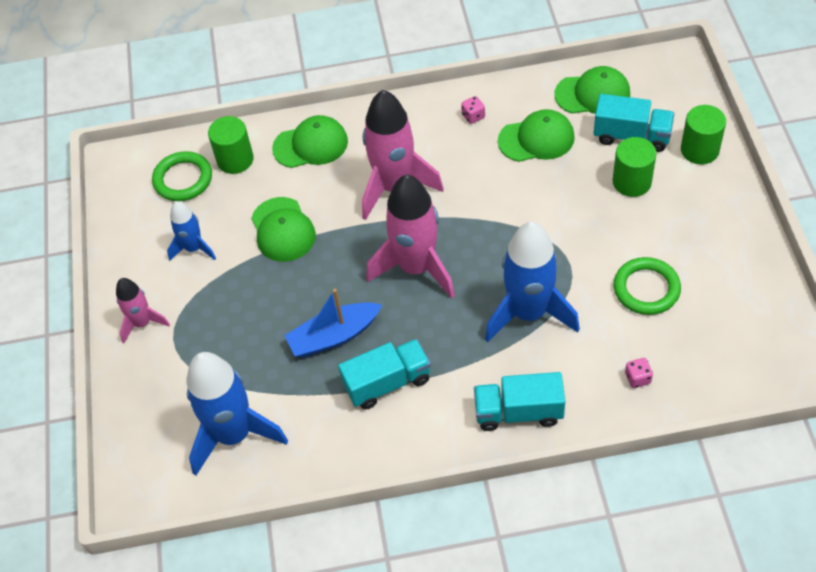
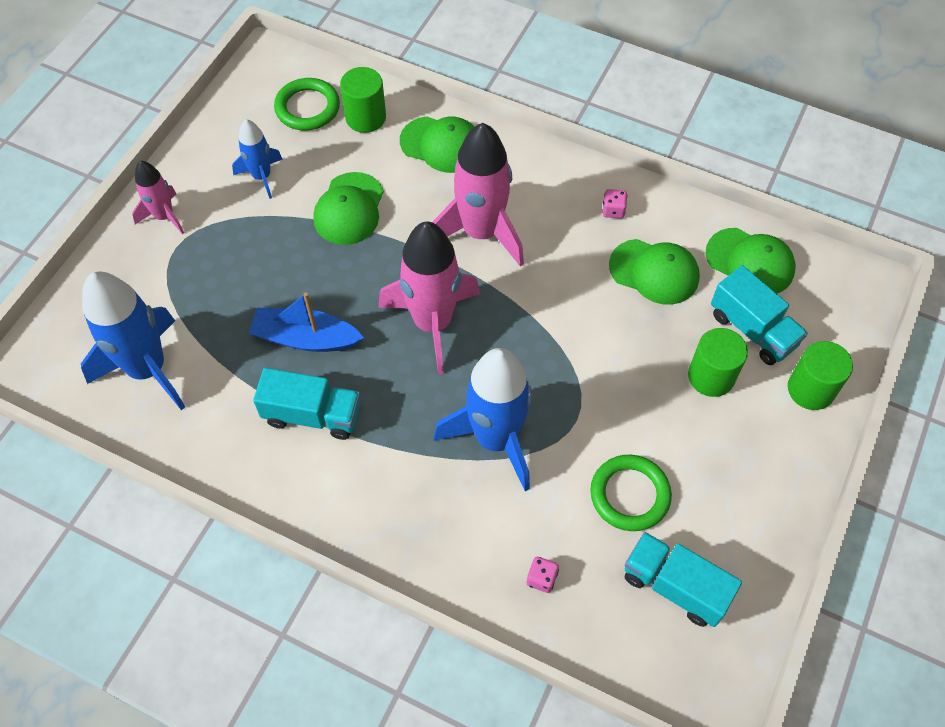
camera: 30 degrees right, 5 degrees up
turquoise truck [474,372,565,431] -> turquoise truck moved to [625,532,742,627]

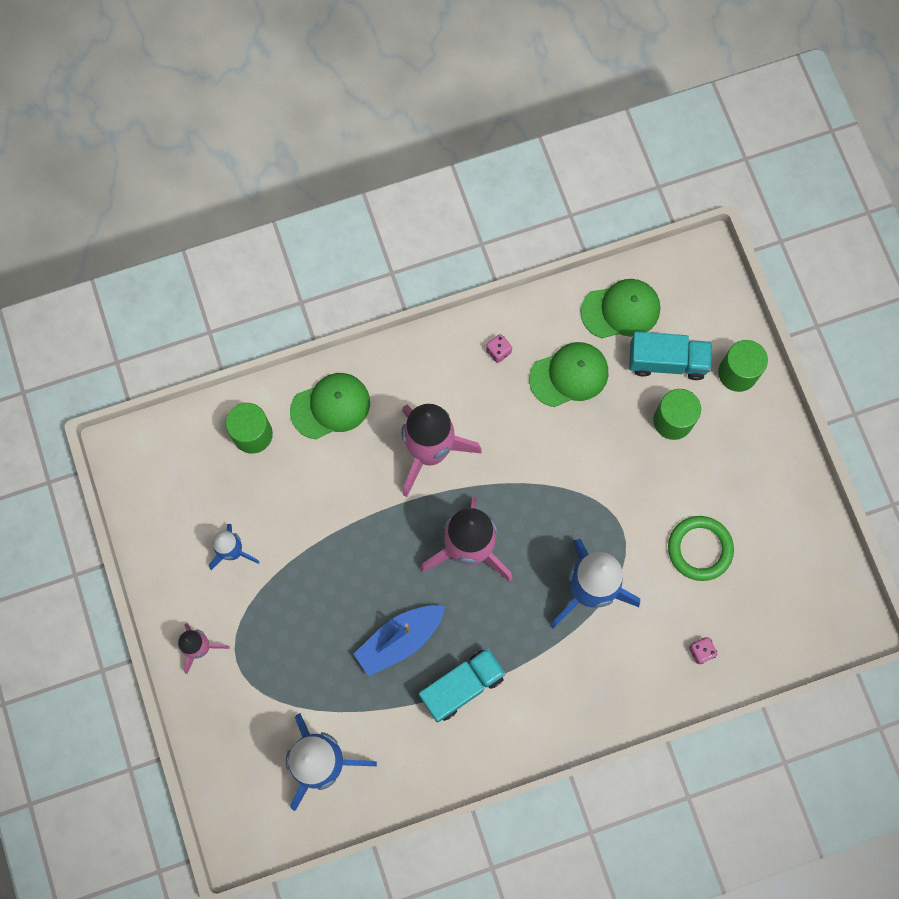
camera: 45 degrees left, 15 degrees up
green ring [274,78,340,130] -> none
green cap [313,172,384,245] -> none
turquoise truck [625,532,742,627] -> none

